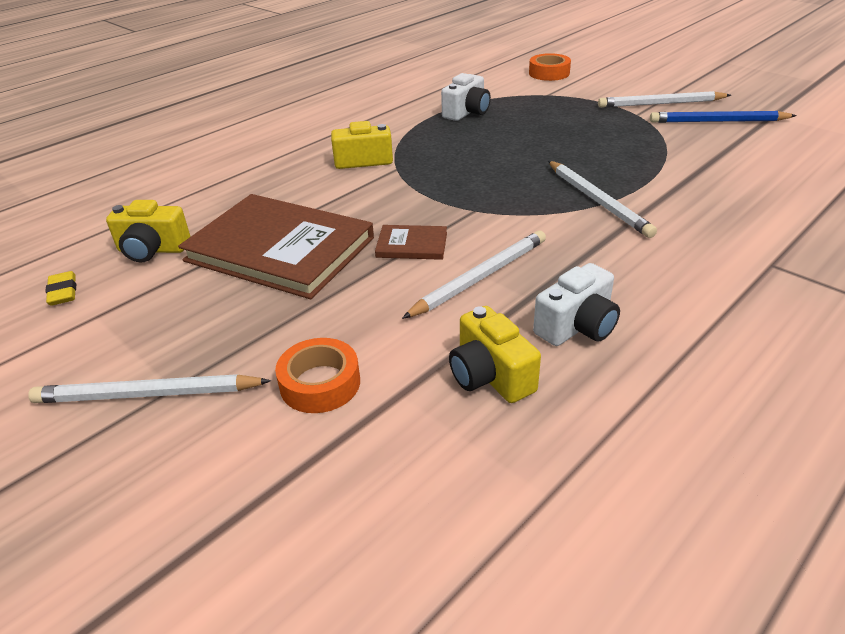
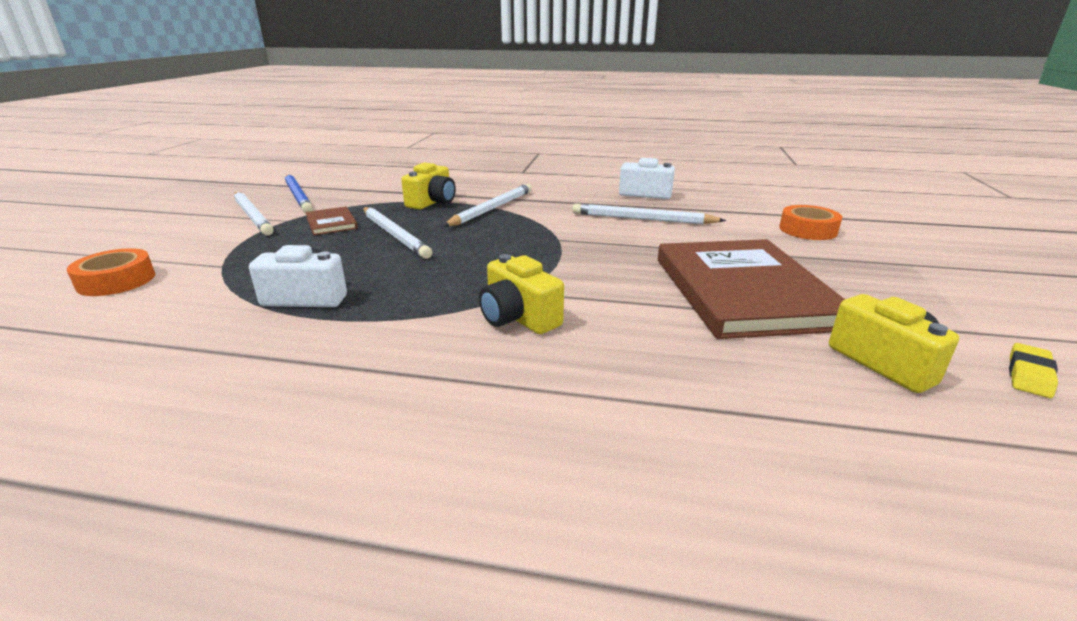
camera: 125 degrees left, 10 degrees down
white pencil [28,374,271,403] -> white pencil moved to [363,207,432,259]
brown book [375,225,447,260] -> brown book moved to [305,206,358,235]
yellow camera [449,306,541,403] -> yellow camera moved to [401,162,456,209]

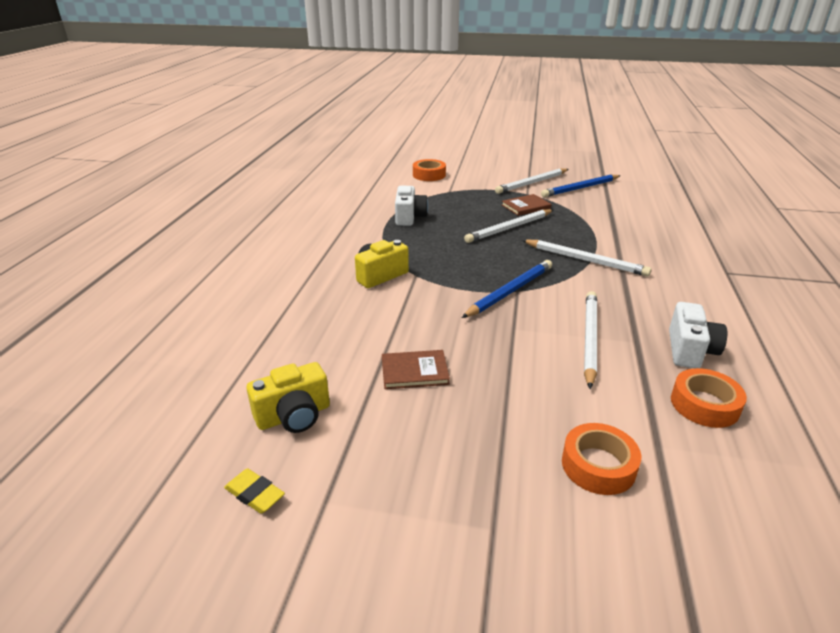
camera: 90 degrees right, 5 degrees up
yellow camera [401,162,456,209] -> none
brown book [658,239,845,339] -> brown book [382,350,450,389], size x0.43
none -> blue pencil [462,260,552,318]
none -> orange tape [671,368,747,428]

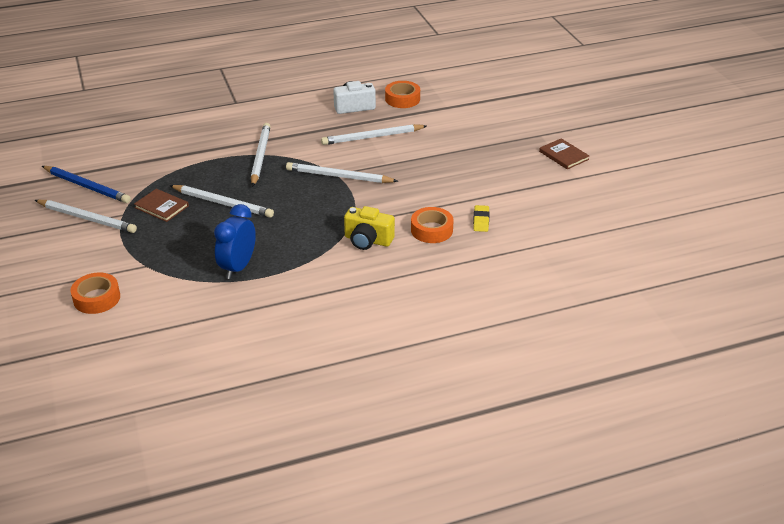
camera: 120 degrees left, 5 degrees up
yellow eraser [224,468,285,513] -> yellow eraser moved to [473,205,490,232]
yellow camera [246,362,330,433] -> none
brown book [382,350,450,389] -> brown book moved to [539,138,589,169]
white camera [395,186,428,226] -> blue clock [214,204,256,279]
blue pencil [462,260,552,318] -> white pencil [286,162,398,183]
orange tape [562,423,641,495] -> orange tape moved to [411,207,454,243]

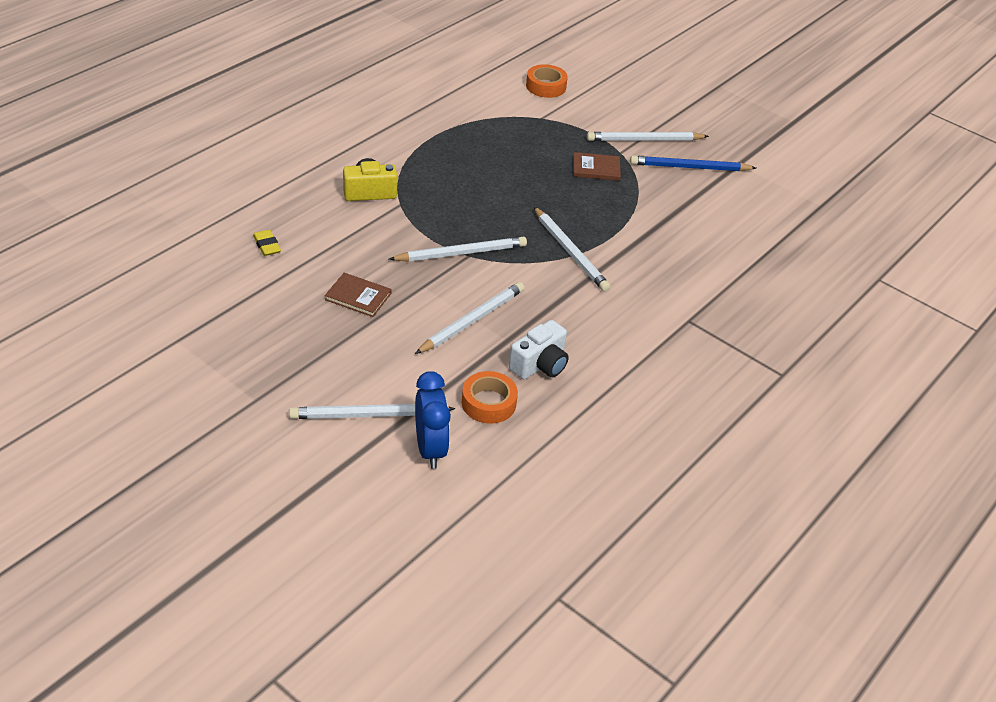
camera: 145 degrees right, 5 degrees up
white pencil [169,185,274,218] -> white pencil moved to [289,404,455,419]
blue clock [214,204,256,279] -> blue clock moved to [415,371,451,469]
orange tape [411,207,454,243] -> none
brown book [539,138,589,169] -> brown book moved to [325,273,391,317]

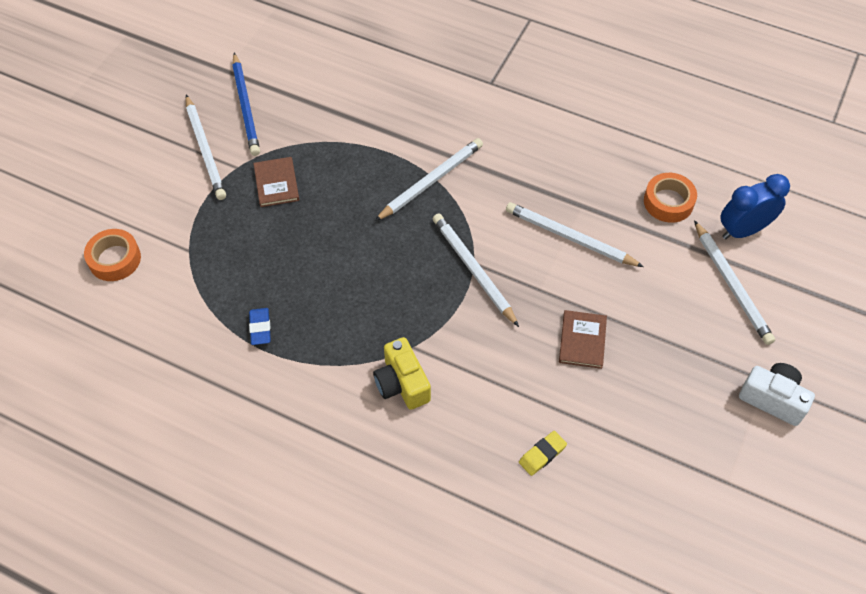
camera: 100 degrees left, 15 degrees up
white camera [509,320,569,379] -> white camera moved to [739,363,815,426]
none -> blue eraser [249,308,271,345]

